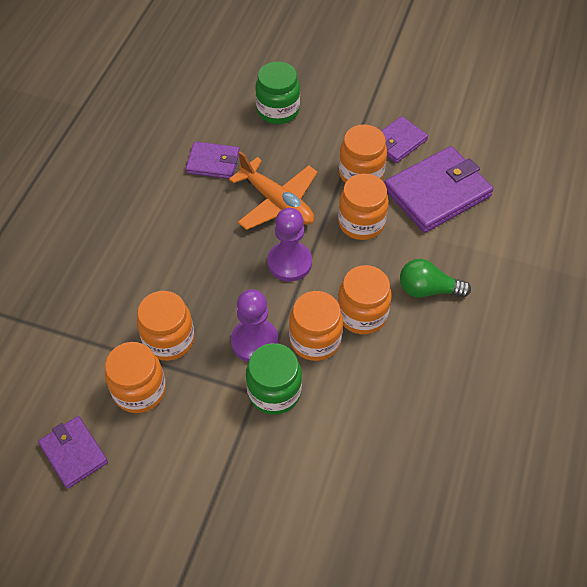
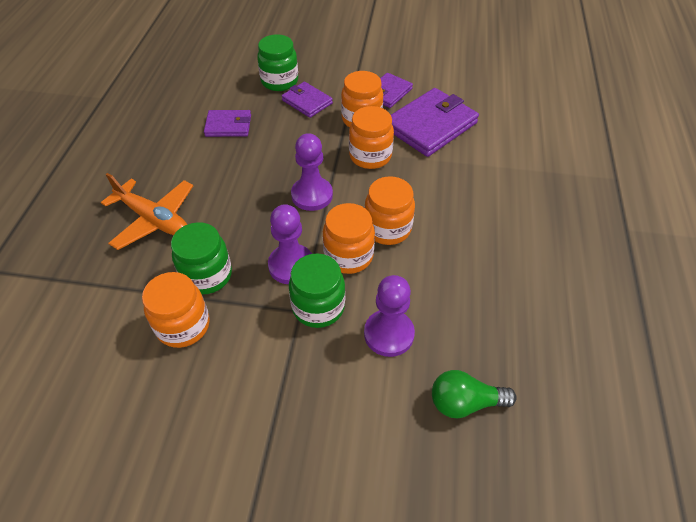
camera: 10 degrees left, 5 degrees down
purple wallet [38,416,108,489] -> purple wallet moved to [282,82,333,118]
orange jar [137,291,194,361] -> green jar [171,222,232,294]
orange plane [229,151,318,230] -> orange plane moved to [101,173,193,250]
green light bulb [400,259,471,298] -> green light bulb moved to [432,370,517,418]
none -> purple pawn [364,275,415,357]

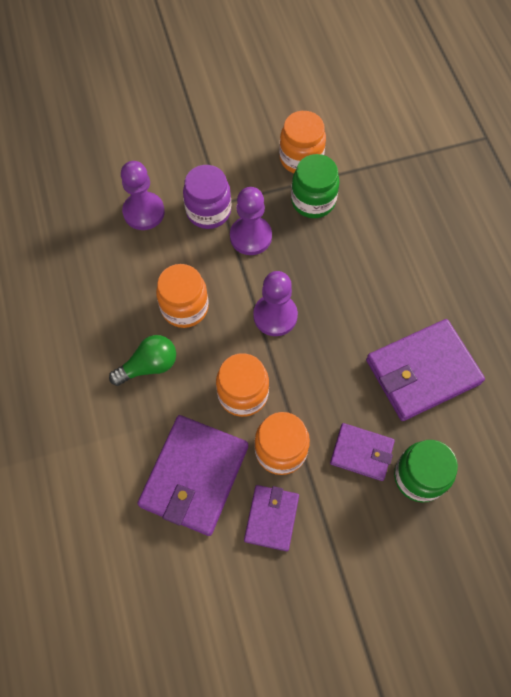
camera: 155 degrees right, 15 degrees up
orange plane [101,173,193,250] -> none
purple wallet [204,110,251,137] -> purple wallet [366,319,485,421], size x1.77
green jar [289,253,345,328] -> purple jar [183,165,231,229]
orange jar [323,203,375,274] -> none
green light bulb [432,370,517,418] -> green light bulb moved to [109,335,176,386]

